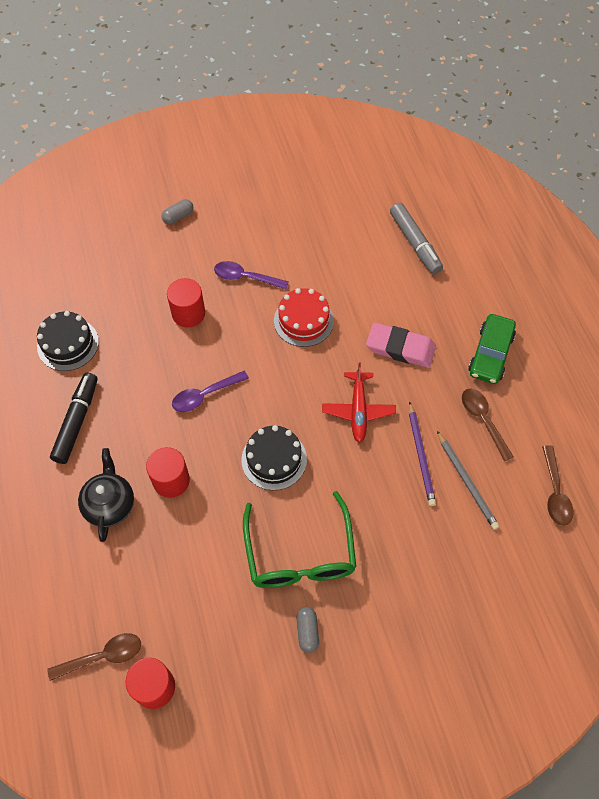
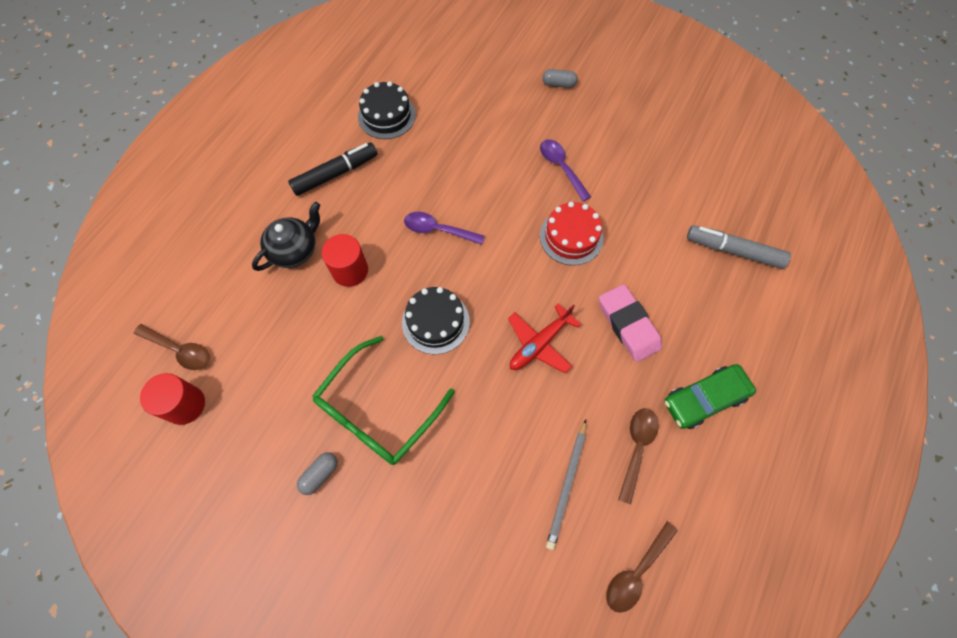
camera: 45 degrees right, 5 degrees up
red cylinder [167,278,205,328] -> none
grey marker [390,203,443,274] -> grey marker turned 90 degrees clockwise [687,225,791,269]
purple pencil [409,401,436,506] -> none

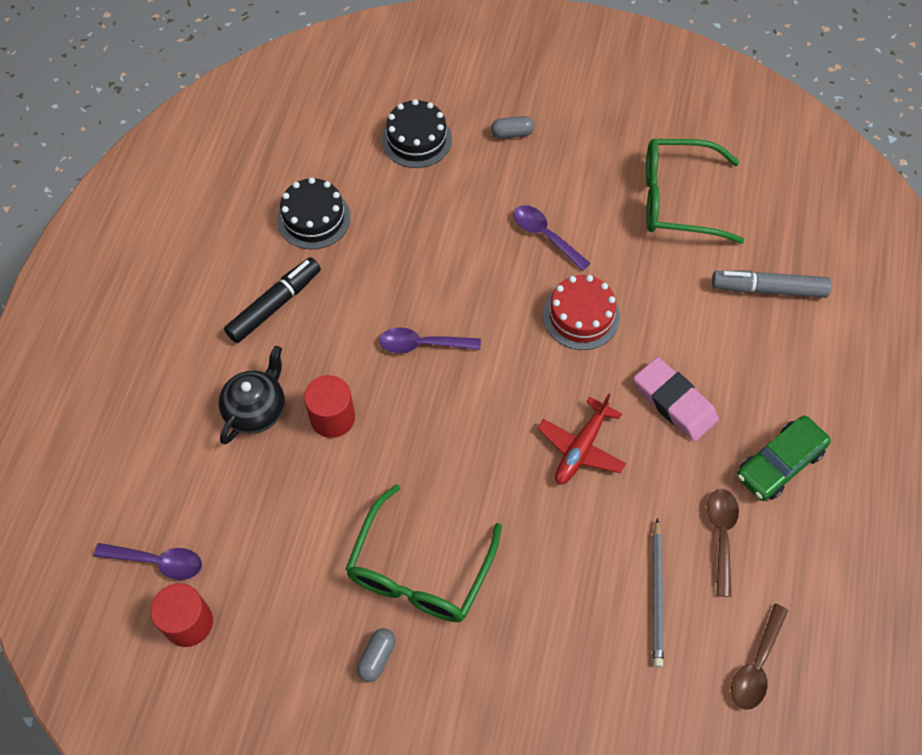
camera: 15 degrees left, 5 degrees down
brown spoon [134,324,210,370] -> purple spoon [94,543,202,580]
black cake [402,287,470,354] -> black cake moved to [382,99,452,168]
none -> green glasses [646,139,744,244]

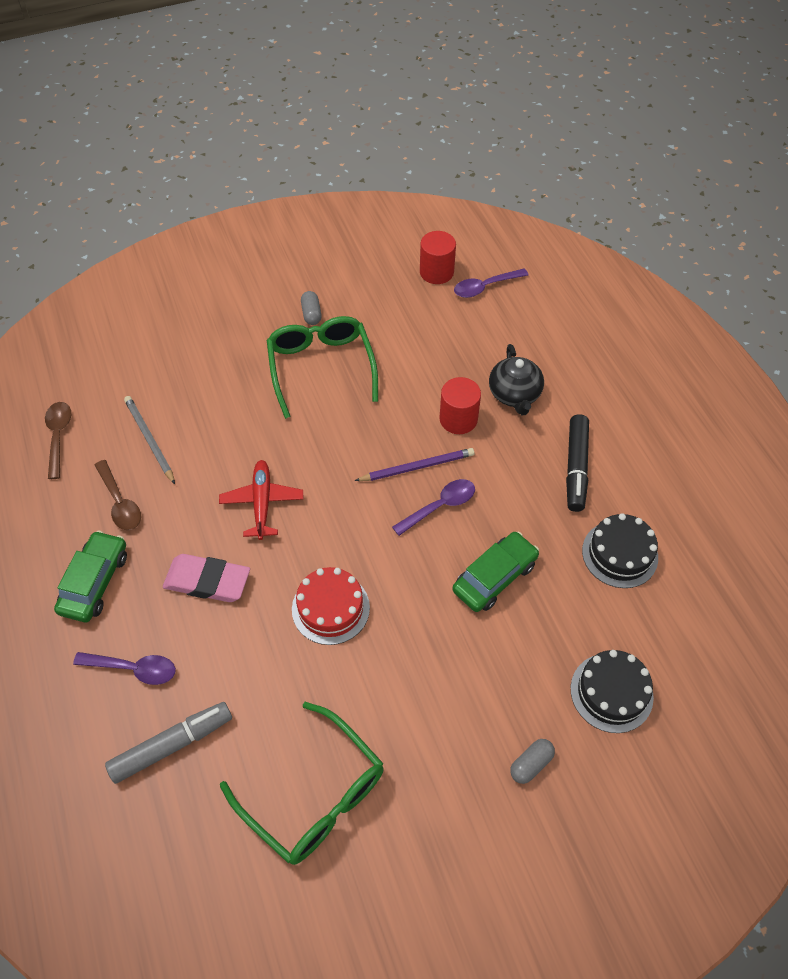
camera: 145 degrees right, 5 degrees down
purple spoon [513,205,591,271] -> purple spoon moved to [73,652,176,685]
green glasses [646,139,744,244] -> green glasses turned 75 degrees clockwise [220,702,384,865]
none -> purple pencil [355,448,474,481]
none -> green car [452,532,539,612]

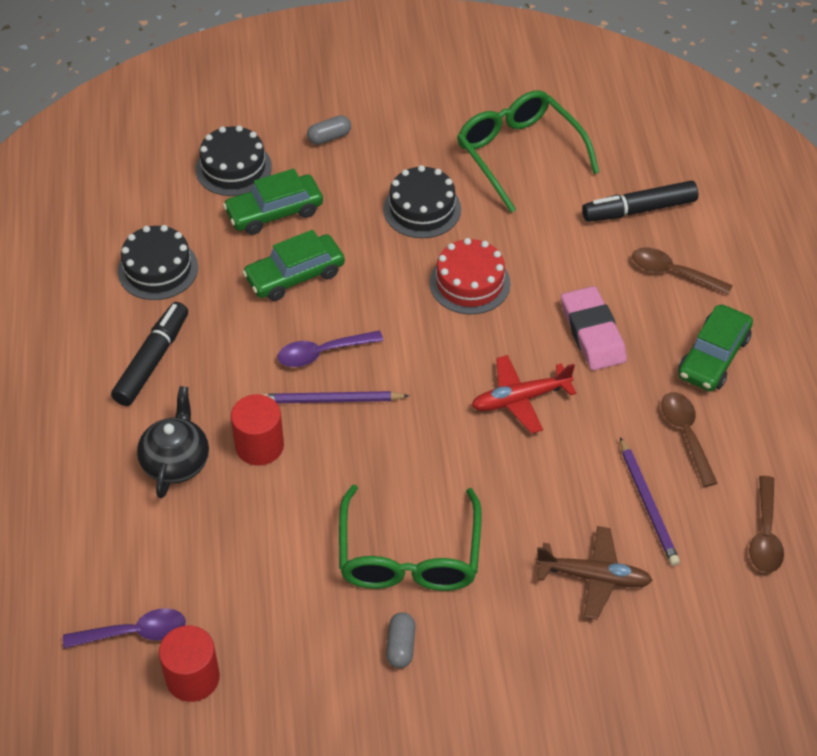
camera: 165 degrees left, 5 degrees down
purple spoon [73,652,176,685] -> brown spoon [632,247,733,295]
grey marker [105,702,232,784] -> black marker [582,181,698,222]
grey pencil [124,396,175,484] -> purple pencil [620,437,680,566]
pink eraser [163,554,250,602] -> pink eraser turned 45 degrees clockwise [561,286,627,370]
red plane [219,460,303,540] -> red plane turned 60 degrees clockwise [472,355,576,434]
none -> green car [223,168,323,235]
none -> black cake [383,165,461,238]
none -> brown plane [536,526,653,620]

